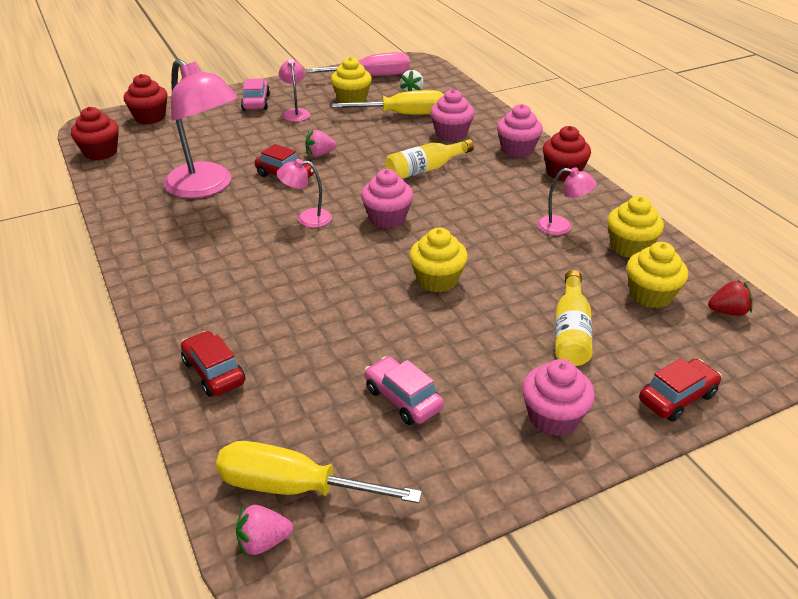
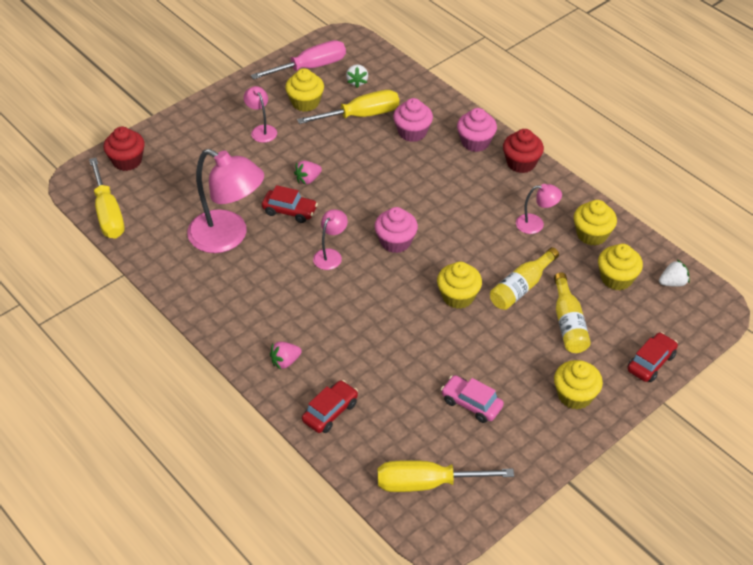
camera: 15 degrees left, 10 degrees up
red cupcake [71,107,119,160] -> yellow screwdriver [89,158,124,239]
red car [181,331,245,397] -> red car turned 90 degrees clockwise [302,380,358,433]
pink strawberry [236,505,293,557] -> pink strawberry moved to [270,342,302,370]
pink car [241,79,270,110] -> none
pink lamp [277,159,332,228] -> pink lamp turned 135 degrees clockwise [313,209,348,270]
yellow bottle [385,139,474,179] -> yellow bottle moved to [490,247,559,310]
pink cupcake [522,359,595,436] -> yellow cupcake [554,360,603,410]
red strawberry [708,280,753,316] -> white strawberry [659,260,690,287]

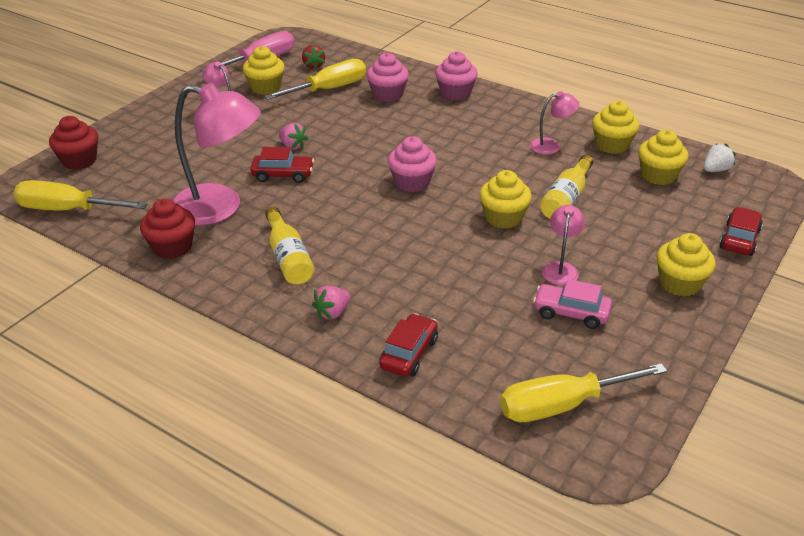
camera: 15 degrees left, 10 degrees down
yellow screwdriver [89,158,124,239] -> yellow screwdriver turned 135 degrees clockwise [13,180,148,211]
pink strawberry [294,161,322,185] -> pink strawberry turned 90 degrees counterclockwise [279,123,308,150]
pink lamp [313,209,348,270] -> pink lamp moved to [542,205,585,285]
white strawberry [346,64,368,88] -> red strawberry [302,45,325,70]
red cupcake [503,129,544,173] -> red cupcake moved to [140,198,195,259]
yellow bottle [554,272,591,353] -> yellow bottle moved to [265,206,314,285]

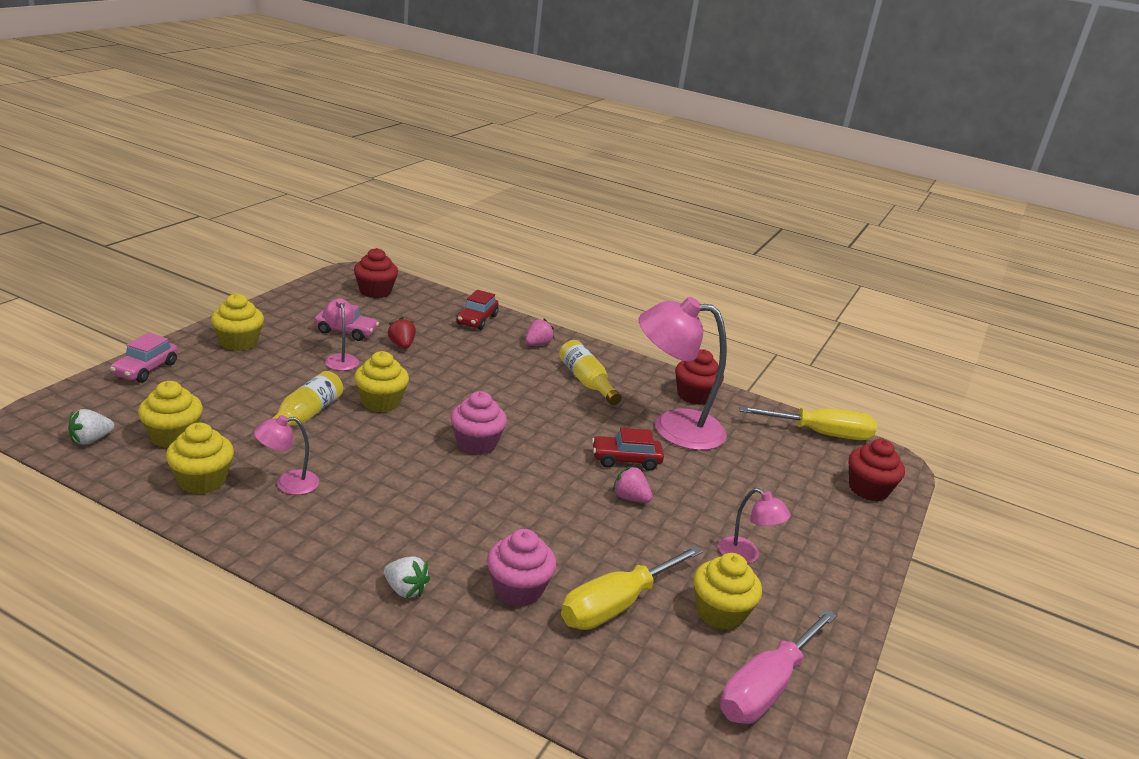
camera: 170 degrees right, 10 degrees down
red strawberry [302,45,325,70] -> red strawberry moved to [388,317,416,349]
pink cupcake [435,51,478,101] -> white strawberry [384,556,430,598]
yellow screwdriver [500,363,667,422] -> red cupcake [354,248,398,298]
pink lamp [542,205,585,285] -> pink lamp turned 150 degrees clockwise [323,298,359,371]
red car [719,207,763,256] -> pink car [110,333,178,383]

